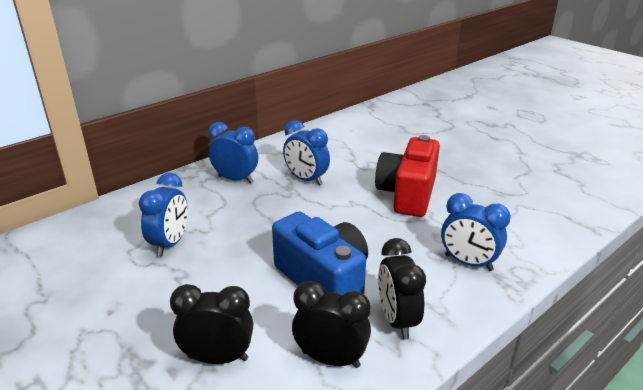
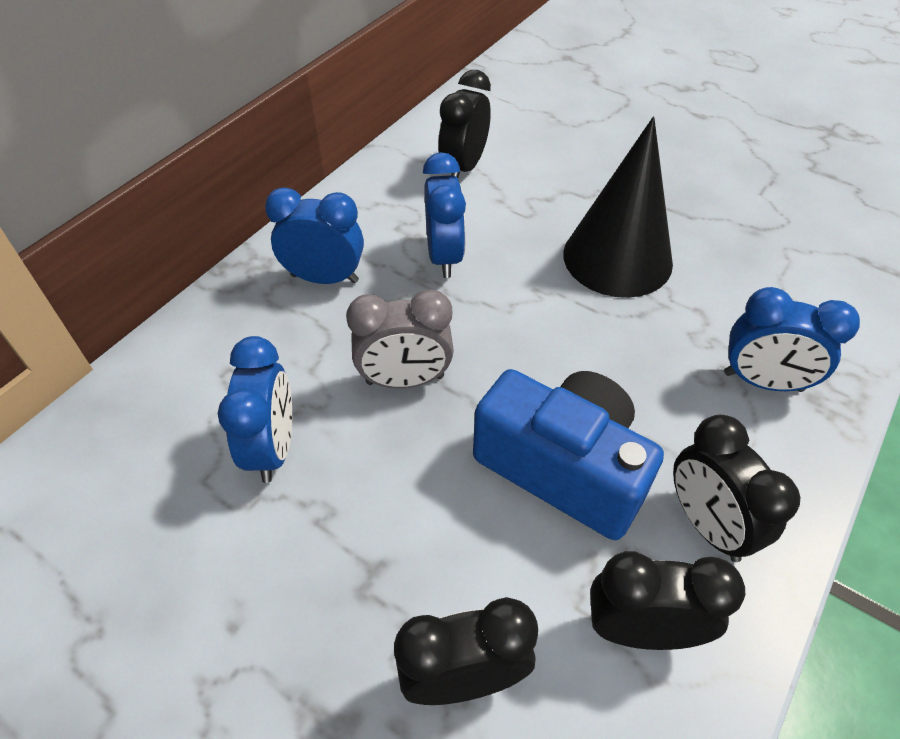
camera: 15 degrees left, 20 degrees up
blue clock [283,120,330,186] -> blue clock turned 120 degrees counterclockwise [423,152,466,278]
red camera [375,135,440,217] -> black cone [563,116,673,298]
none -> grey clock [346,289,454,388]
none -> black clock [438,70,491,178]

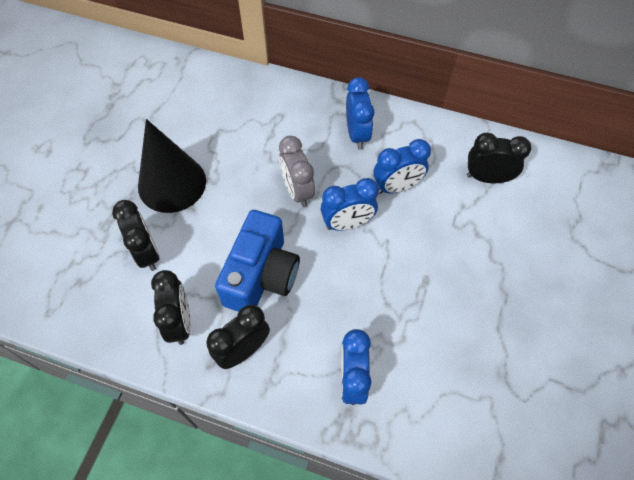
camera: 75 degrees right, 10 degrees up
blue clock [218,336,292,483] -> blue clock moved to [321,178,379,231]
black cone [563,116,673,298] -> black cone moved to [138,119,206,213]

